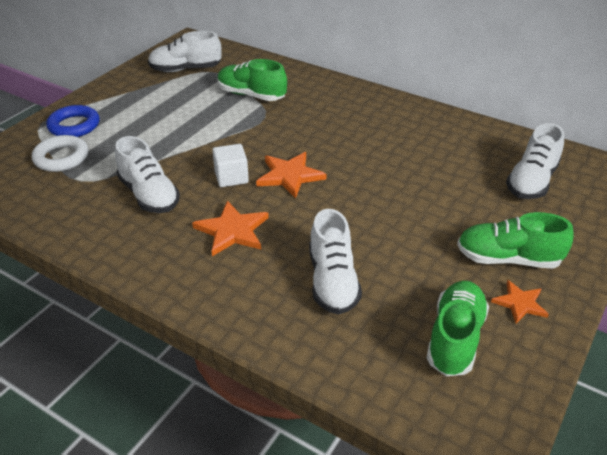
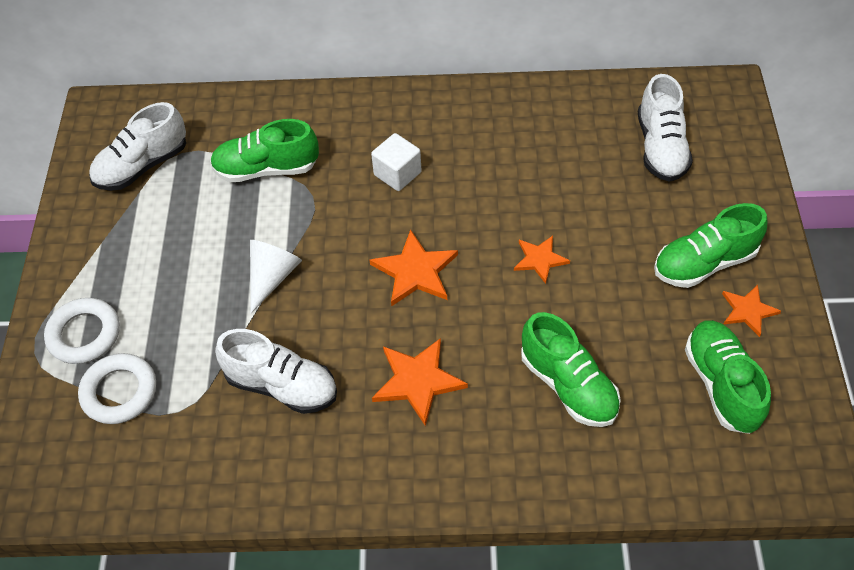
camera: 30 degrees left, 15 degrees up
blue ring [46,105,100,137] -> white ring [44,298,120,364]
white cube [212,144,249,187] -> white cube moved to [371,133,422,191]
white shoe [309,209,362,315] -> green shoe [521,312,621,427]
none -> white cone [250,240,302,313]
none -> orange star [514,236,570,284]

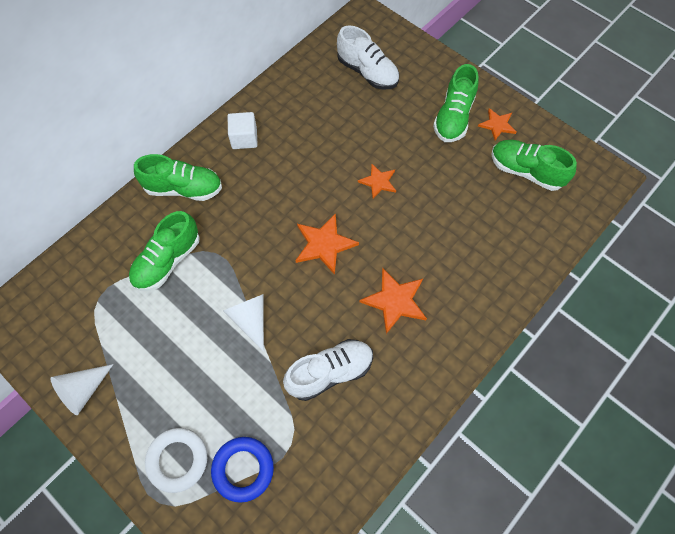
camera: 50 degrees left, 10 degrees up
white ring [78,353,156,424] -> blue ring [211,437,274,503]
white shoe [89,102,186,191] -> none
white cube [371,133,422,191] -> white cube moved to [228,112,258,149]
green shoe [521,312,621,427] -> green shoe moved to [134,154,222,201]
none -> white cone [50,364,114,415]

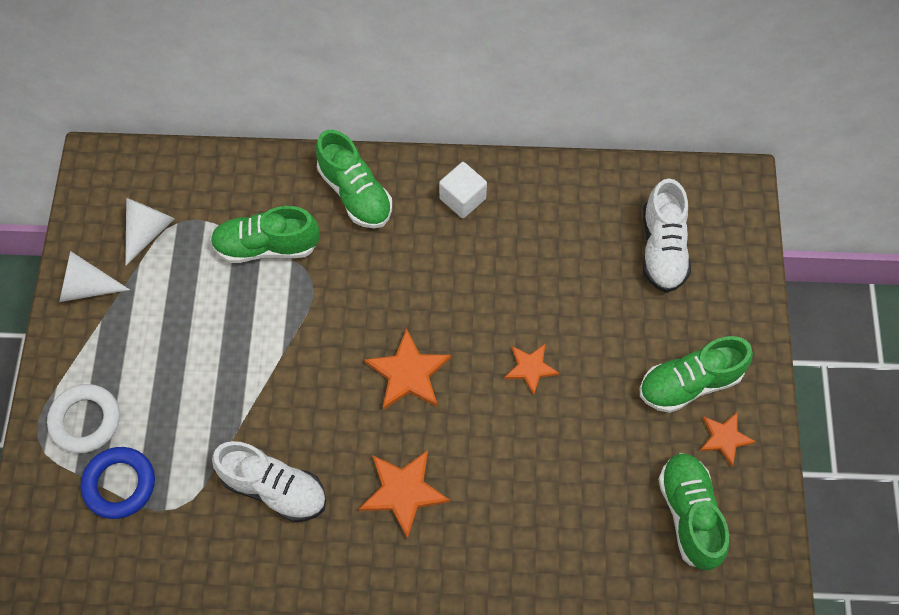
camera: 50 degrees right, 0 degrees up
white cone [223,294,264,351] -> white cone moved to [125,198,174,266]

